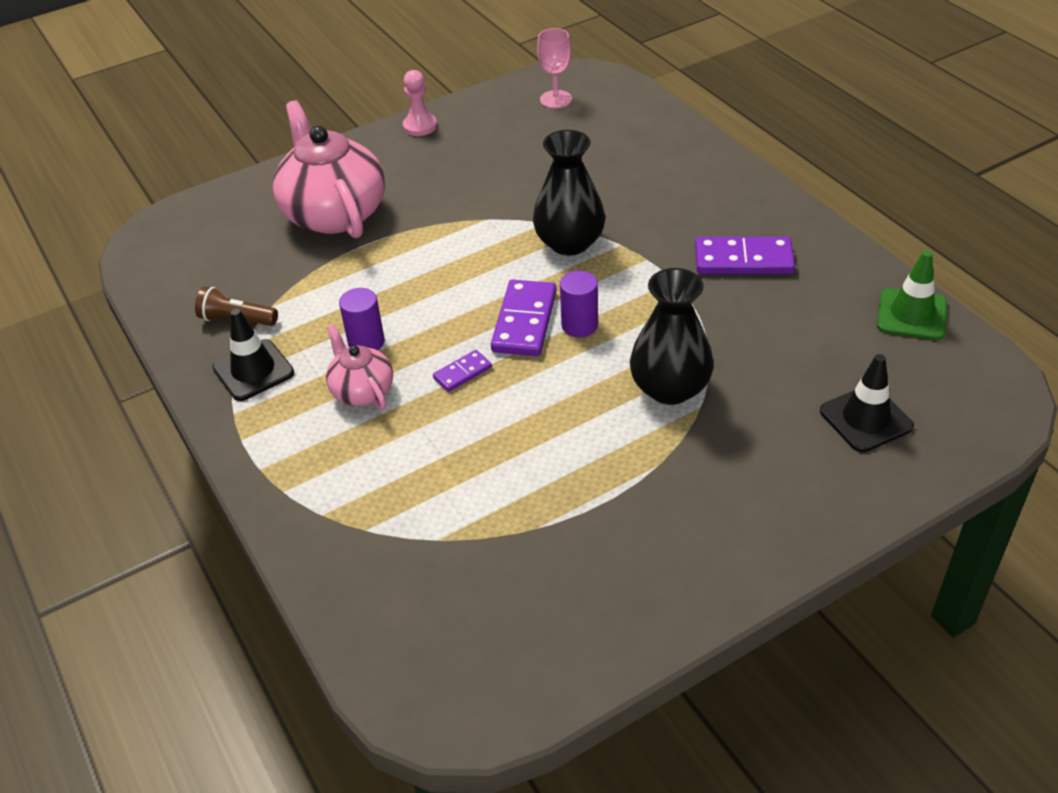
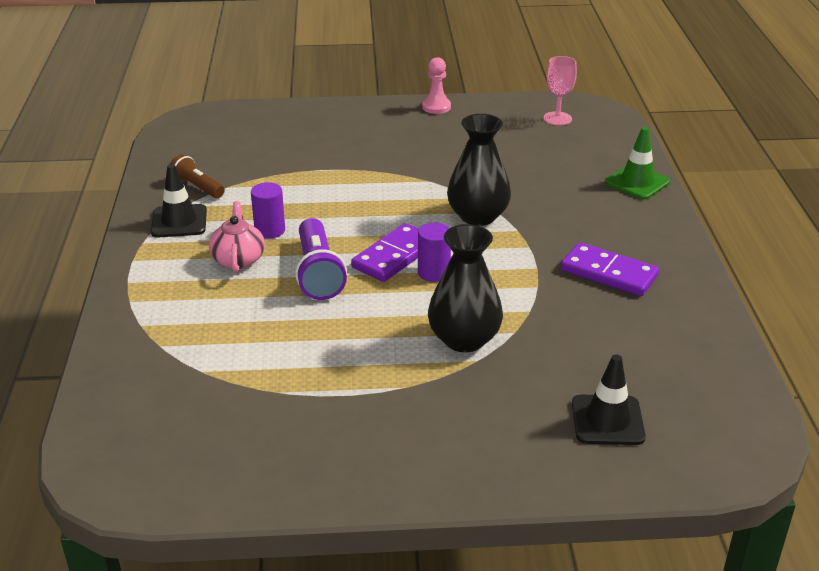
camera: 25 degrees right, 10 degrees down
pink teapot [273,100,385,238] -> none
purple domino [433,350,492,392] -> purple flashlight [295,218,347,300]
green traffic cone [877,251,947,340] -> green traffic cone moved to [605,127,670,199]

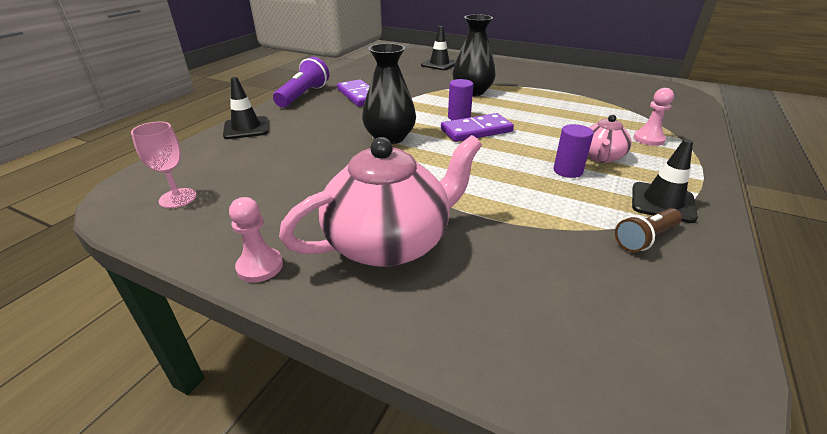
camera: 150 degrees left, 0 degrees up
brown flashlight [170,154,225,198] -> brown flashlight turned 75 degrees clockwise [615,208,682,252]
purple flashlight [295,218,347,300] -> purple flashlight moved to [273,57,329,107]
green traffic cone [605,127,670,199] -> black traffic cone [223,77,269,139]
none -> pink teapot [279,135,482,267]
none -> pink pawn [633,88,674,146]

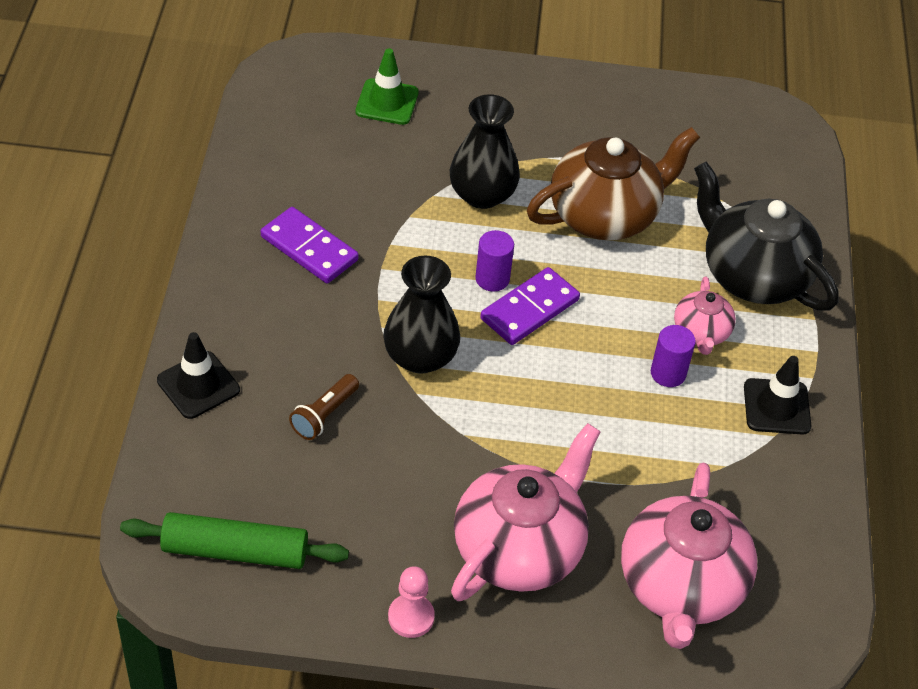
camera: 25 degrees left, 15 degrees up
pink goblet [131,122,197,208] -> green rolling pin [120,512,349,569]
purple flashlight [273,57,329,107] -> none
black traffic cone [421,26,456,70] -> green traffic cone [356,48,419,125]
brown flashlight [615,208,682,252] -> brown flashlight moved to [289,374,359,440]
pink pawn [633,88,674,146] -> black teapot [694,162,839,311]
none -> brown teapot [527,127,700,240]
none -> pink teapot [621,462,757,649]

